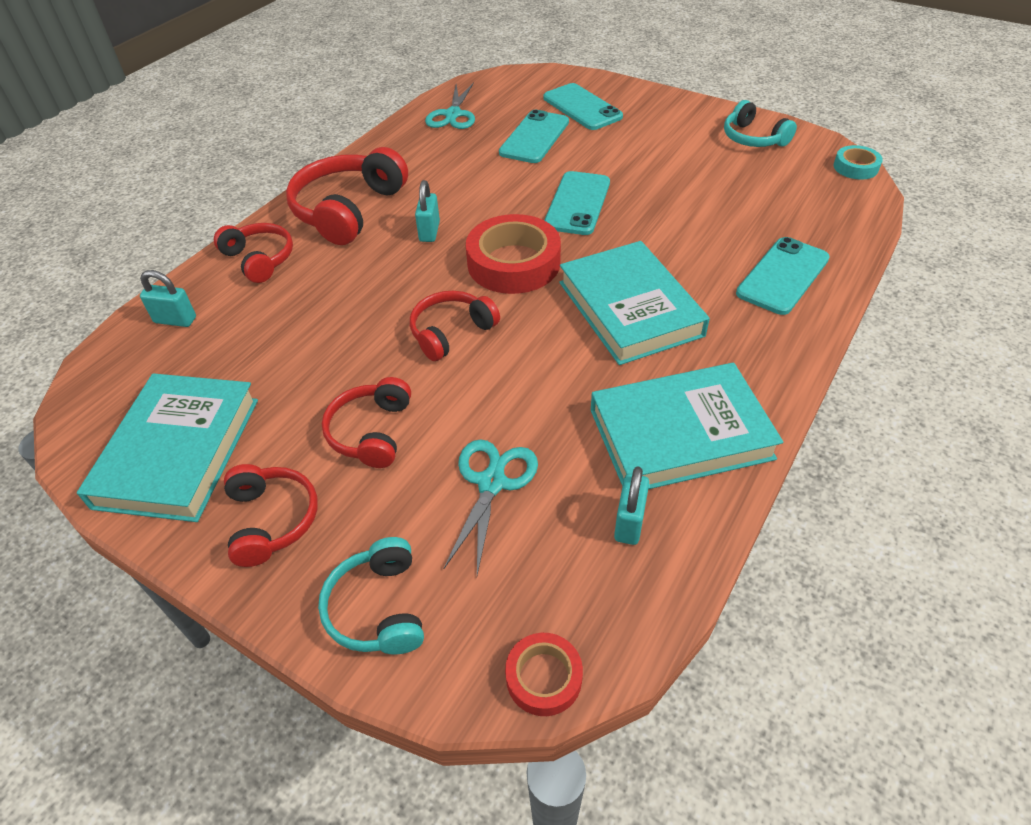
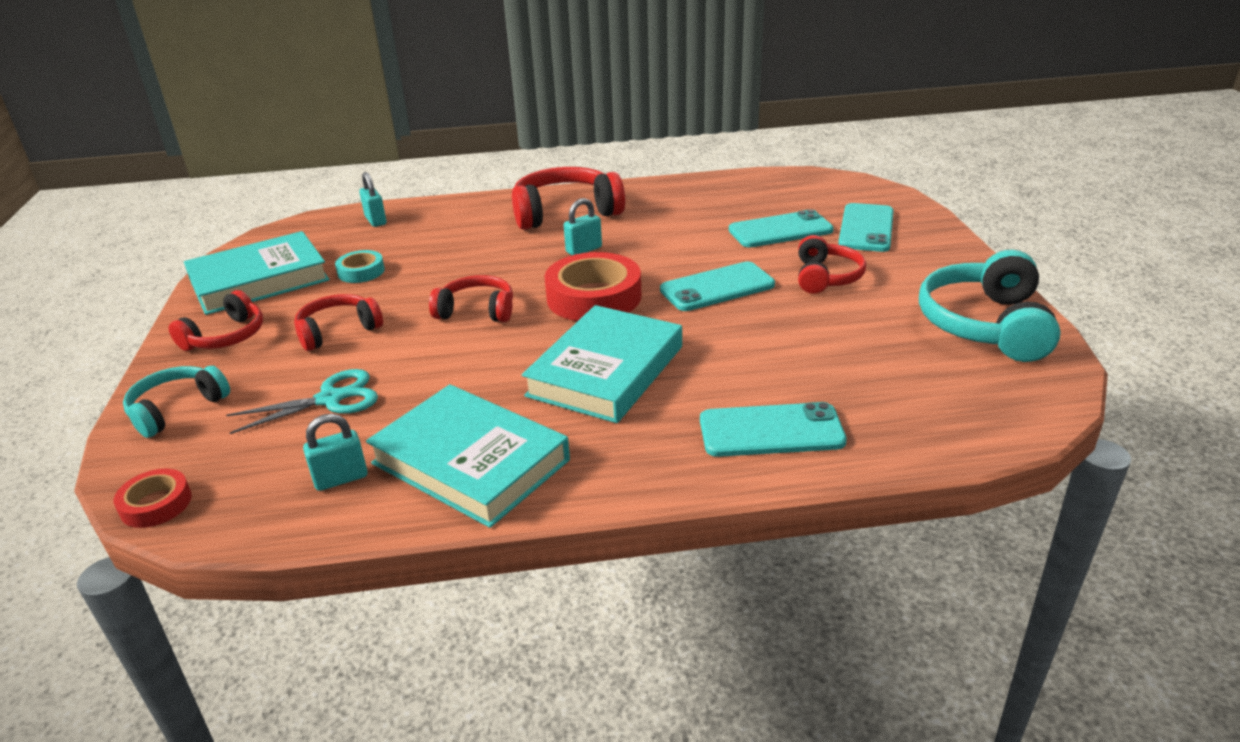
camera: 50 degrees right, 15 degrees down
red headphones [214,223,293,283] -> red headphones moved to [798,235,866,294]
turquoise scissors [425,82,475,129] -> none
turquoise headphones [724,100,797,147] -> turquoise headphones [919,250,1061,362], size x1.65
turquoise tape [833,145,883,180] -> turquoise tape moved to [335,250,385,283]

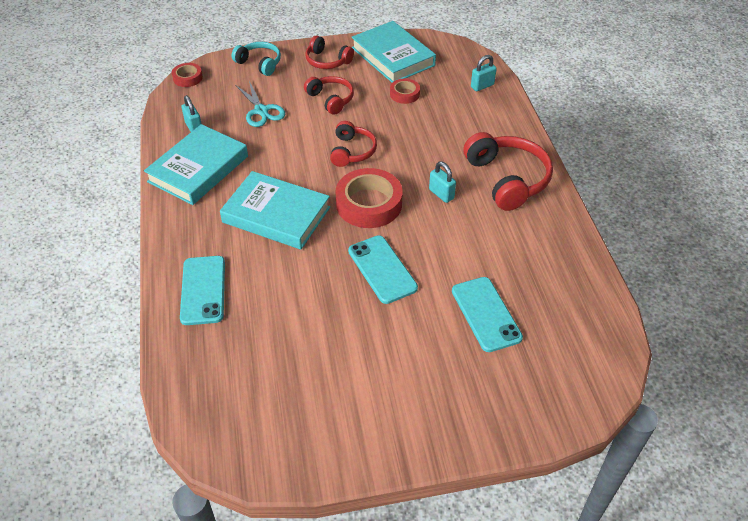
camera: 85 degrees right, 15 degrees up
turquoise tape [335,250,385,283] -> red tape [390,78,420,104]
red headphones [798,235,866,294] -> none
turquoise phone [838,203,894,252] -> none
turquoise headphones [919,250,1061,362] -> none

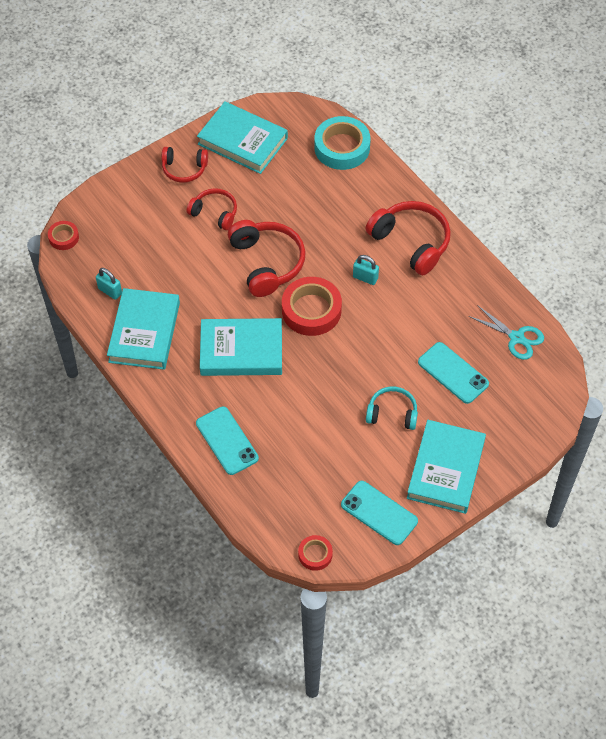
camera: 25 degrees left, 10 degrees up
turquoise headphones [232,42,281,76] -> turquoise headphones moved to [366,386,418,430]
turquoise scissors [236,81,285,127] -> turquoise scissors moved to [468,305,544,360]
red headphones [330,121,377,167] -> red headphones [228,220,305,297], size x1.65
turquoise phone [348,235,418,304] -> turquoise phone moved to [341,481,418,545]
red tape [390,78,420,104] -> red tape moved to [298,535,333,571]
turquoise padlock [471,55,497,91] -> turquoise tape [314,116,371,170]
none -> turquoise book [407,420,486,514]

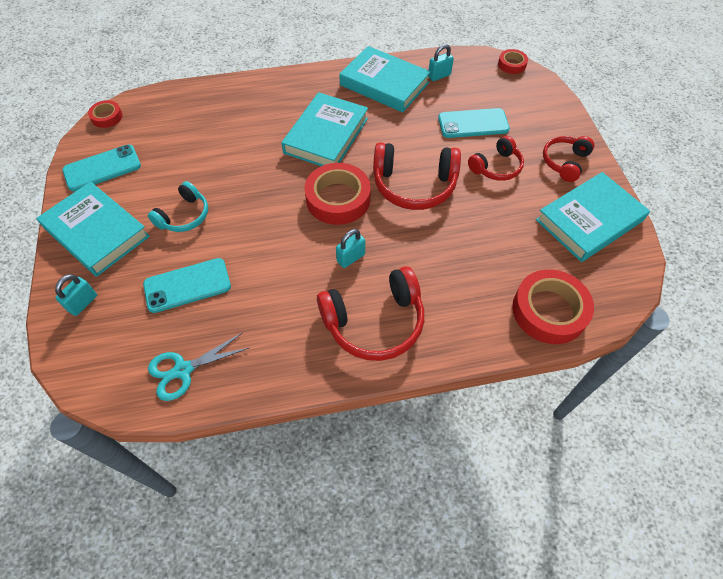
camera: 115 degrees right, 0 degrees up
turquoise phone [196,407,259,475] -> turquoise phone moved to [438,108,510,138]
turquoise tape [314,116,371,170] -> red tape [512,269,594,344]
none -> turquoise padlock [55,274,97,316]

